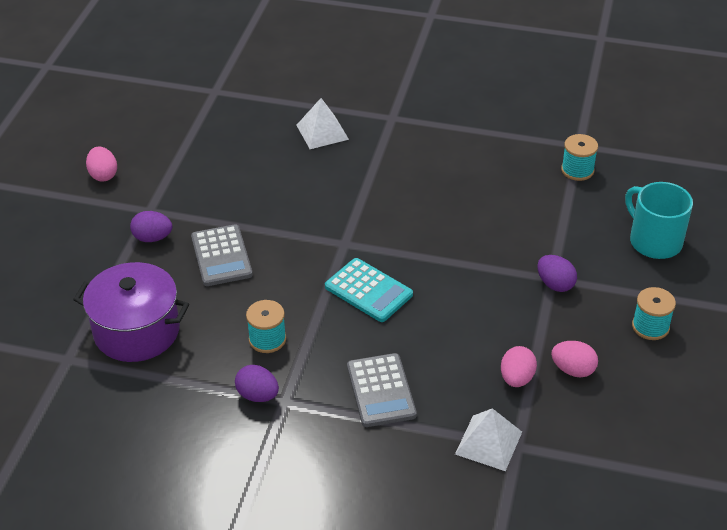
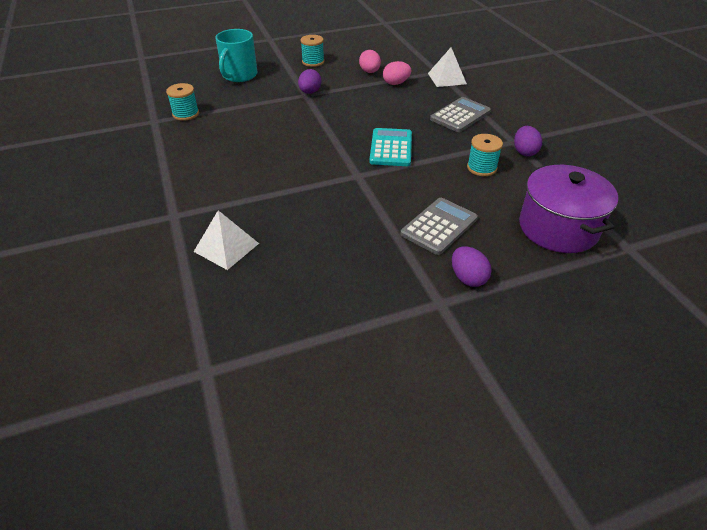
camera: 125 degrees left, 0 degrees up
pink egg [86,147,117,182] -> none

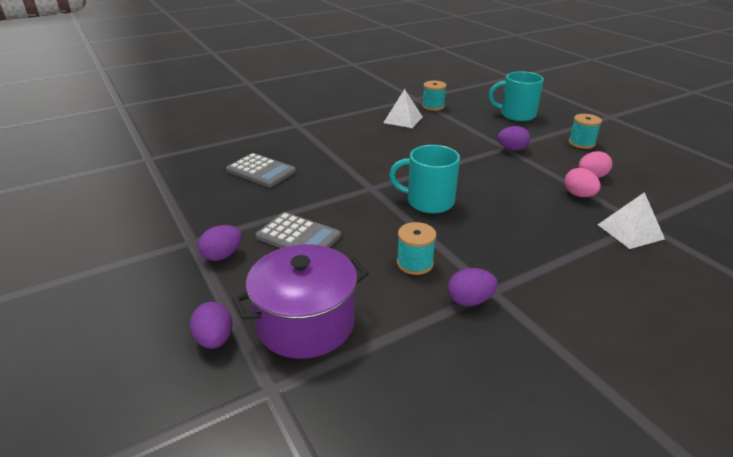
camera: 80 degrees right, 10 degrees down
white pyramid [194,210,259,270] -> white pyramid moved to [383,89,423,128]
turquoise calculator [369,128,412,166] -> turquoise mug [389,145,460,214]
grey calculator [430,97,491,132] -> grey calculator moved to [226,153,296,188]
none -> purple egg [190,302,233,349]

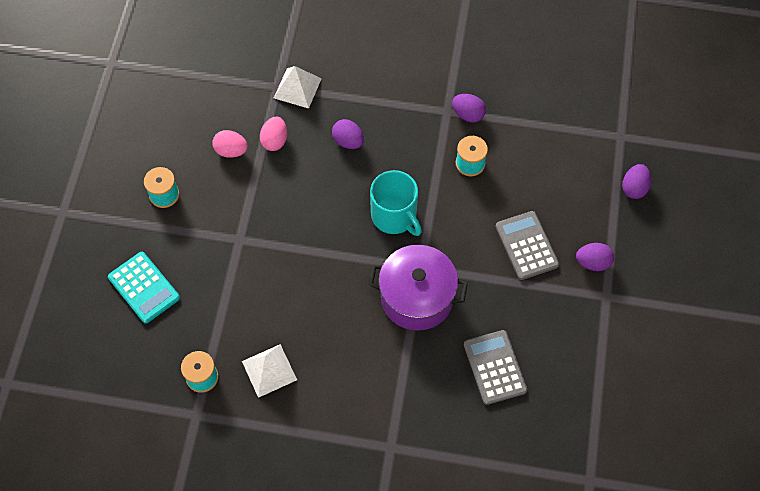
camera: 140 degrees left, 30 degrees up
purple pot [232,244,369,359] -> purple pot moved to [368,245,468,331]
turquoise mug [489,71,544,121] -> turquoise calculator [108,252,180,324]
purple egg [497,126,531,151] -> purple egg moved to [332,119,364,149]

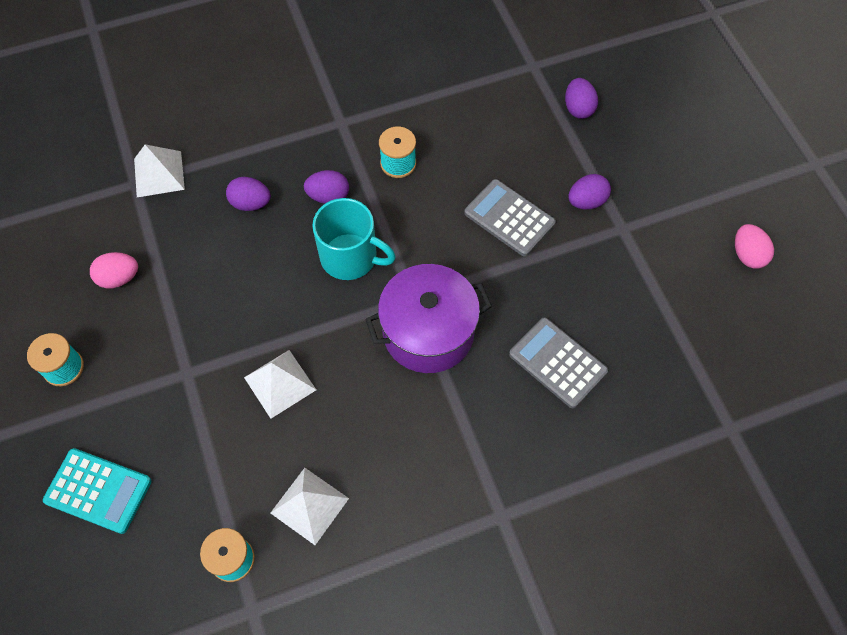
camera: 30 degrees left, 0 degrees up
pink egg [260,117,287,151] -> pink egg moved to [735,224,774,269]
purple egg [452,94,486,122] -> purple egg moved to [304,170,349,204]
none -> white pyramid [244,350,316,419]

